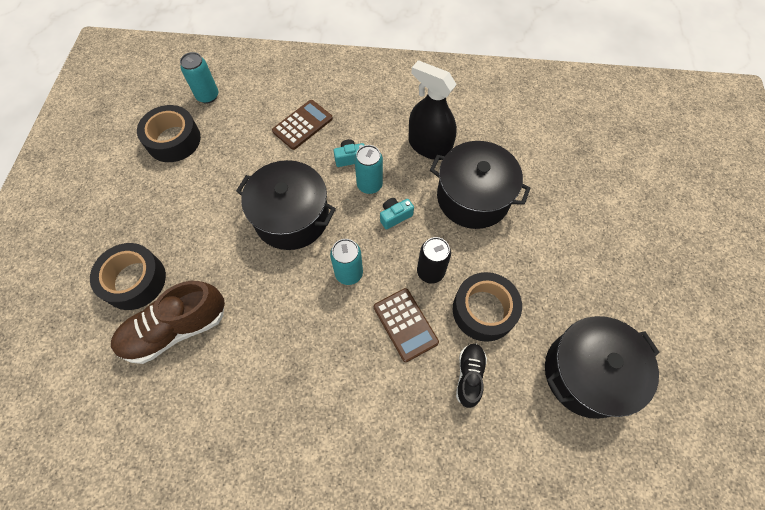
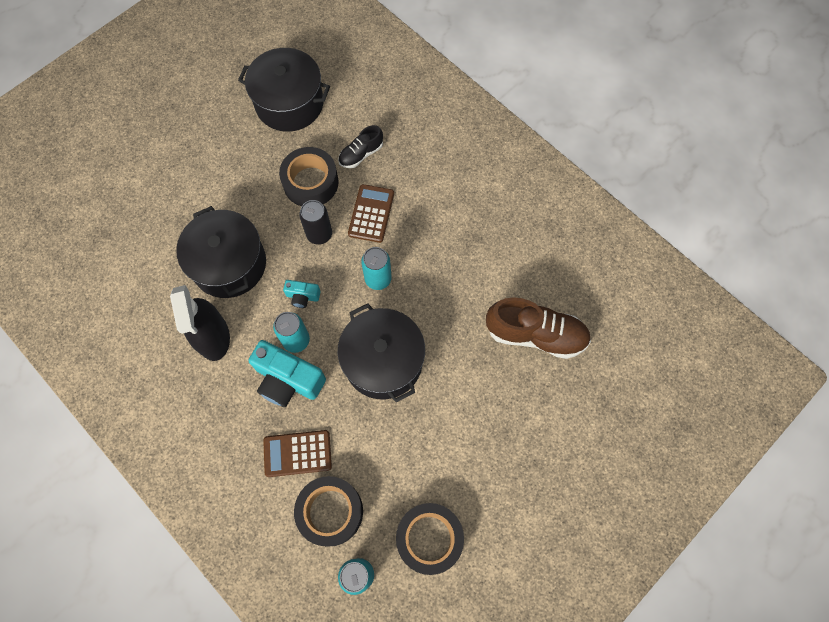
camera: 140 degrees left, 5 degrees up
black tape [90,243,166,310] -> black tape moved to [294,476,363,547]
turquoise camera [334,139,364,167] -> turquoise camera [248,340,326,407], size x2.00

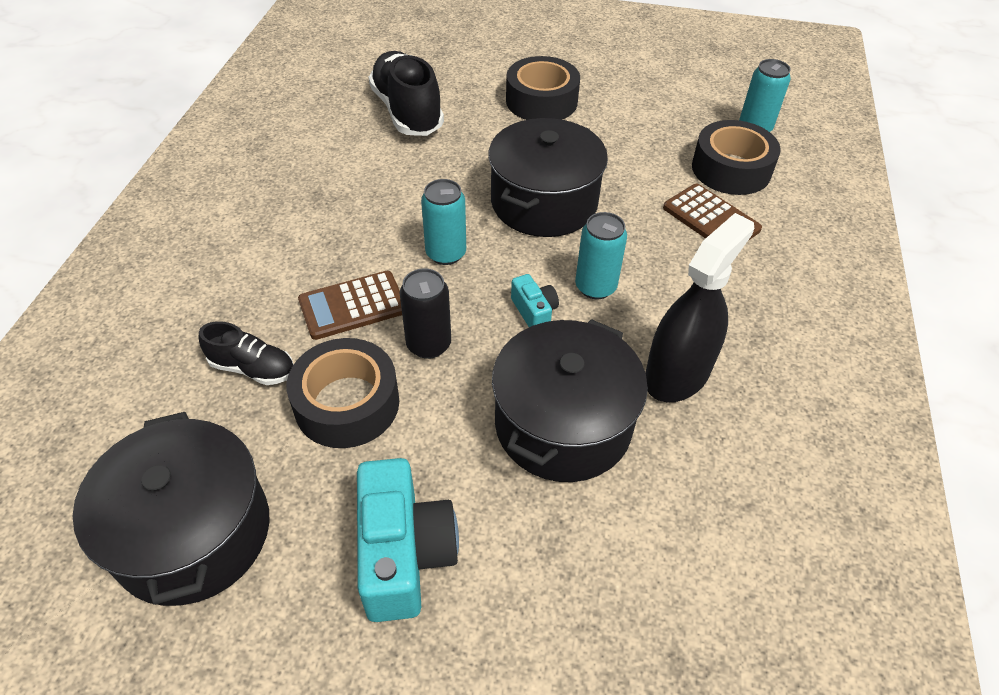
camera: 125 degrees left, 20 degrees down
turquoise camera [248,340,326,407] -> turquoise camera moved to [357,458,459,622]
black tape [396,503,464,575] -> black tape moved to [506,56,580,120]
brown shoe [486,297,591,359] -> black shoe [369,51,444,136]

